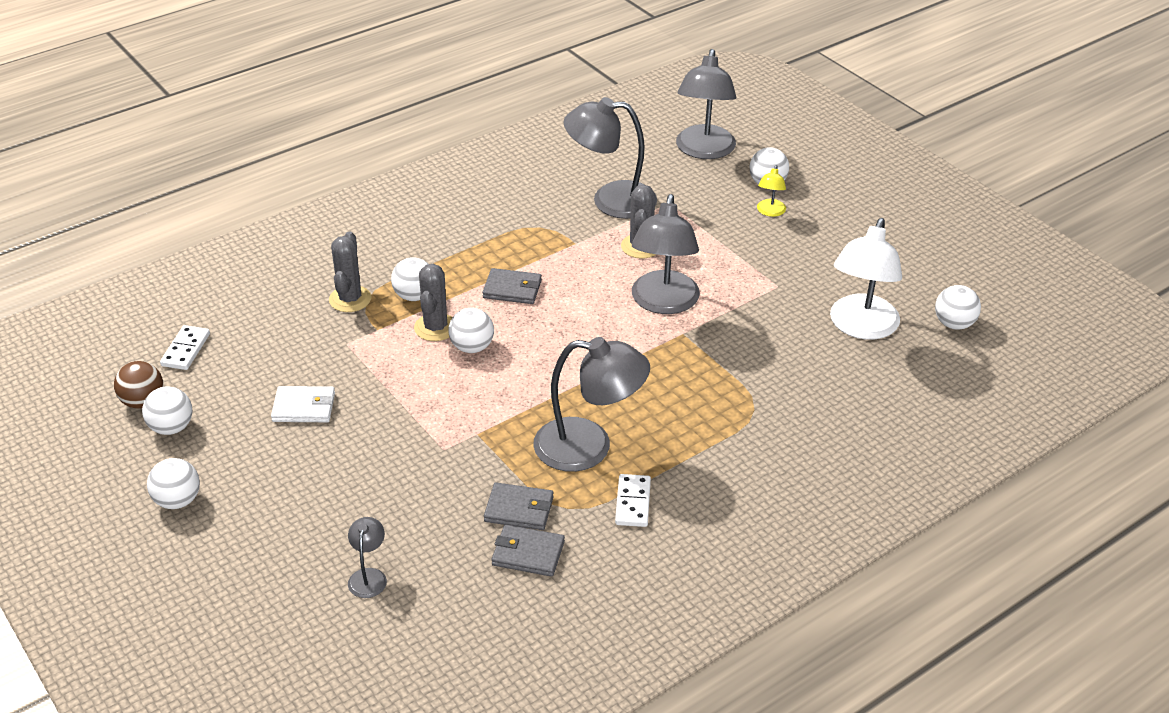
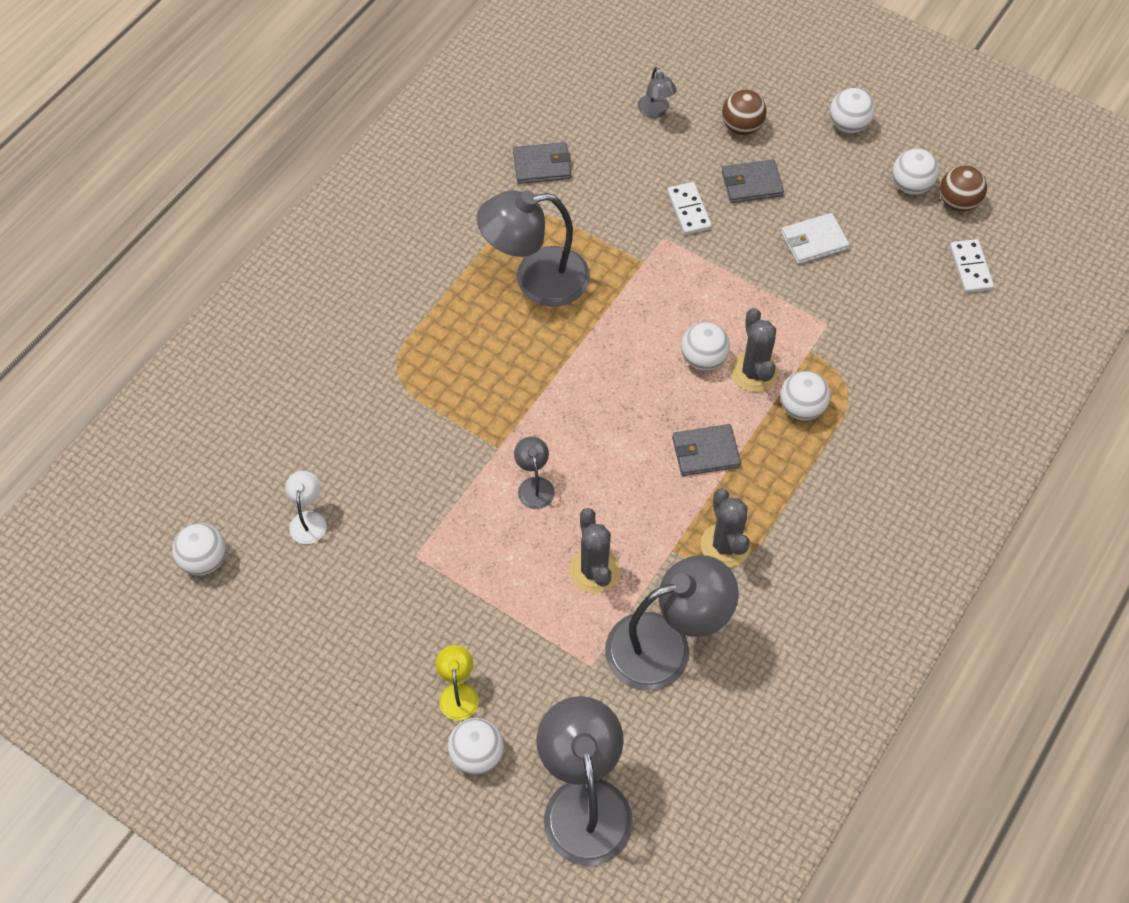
camera: 160 degrees right, 20 degrees up
grey cactus [329,232,371,312] -> grey cactus moved to [701,488,751,567]
grey wallet [484,482,554,530] -> grey wallet moved to [722,159,784,203]
white domino [615,474,651,527] -> white domino moved to [667,182,712,235]
grey lamp [632,194,700,314] -> grey lamp [514,437,555,509], size x0.46
white lamp [830,218,902,340] -> white lamp [285,471,327,544], size x0.46
none -> brown ball [722,90,767,135]

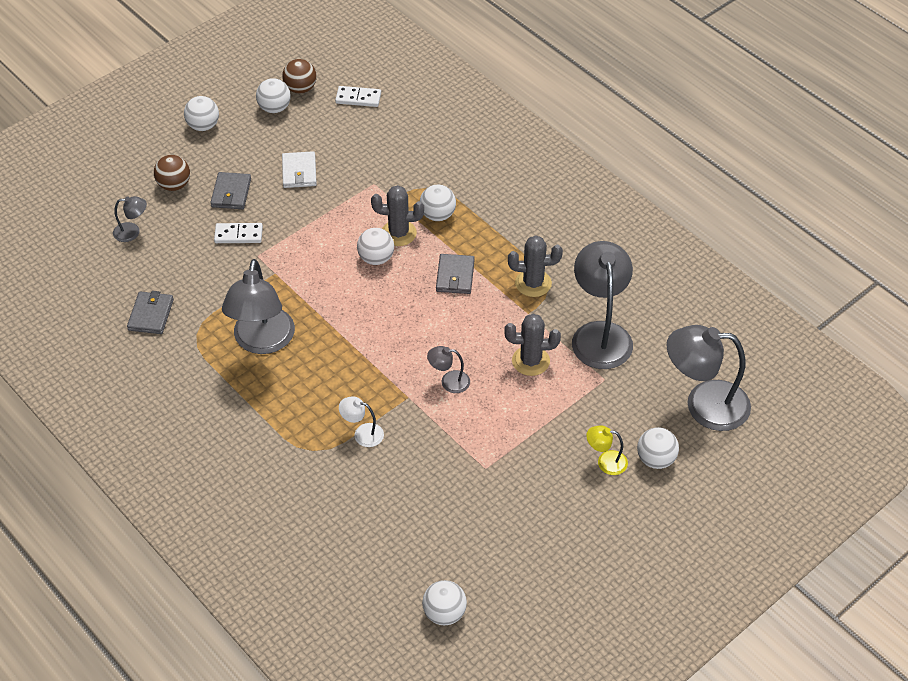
camera: 75 degrees left, 10 degrees down
white lamp [285,471,327,544] -> white lamp moved to [339,396,384,447]

